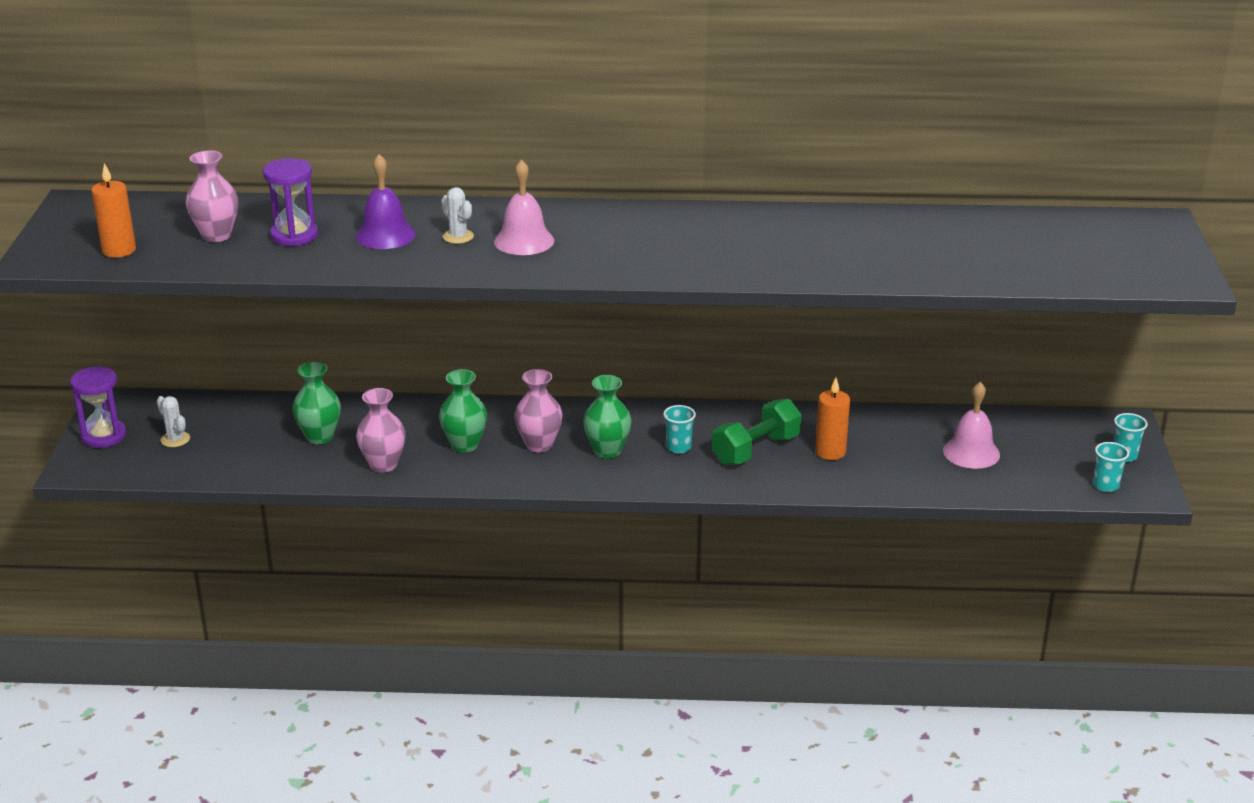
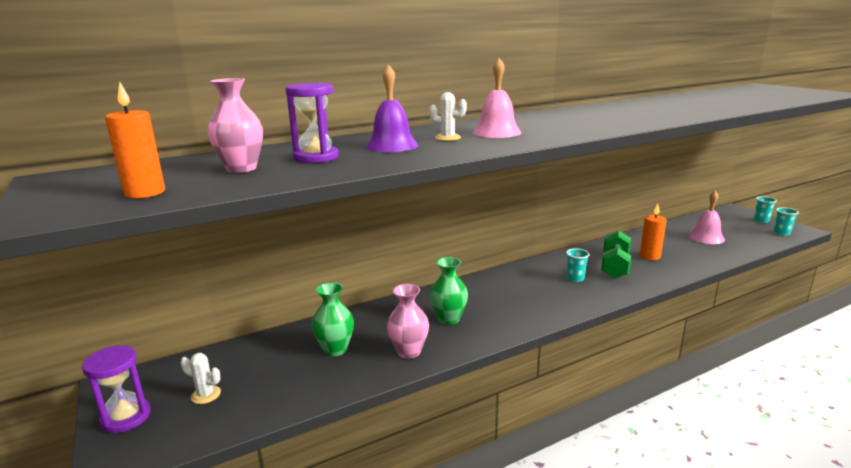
camera: 30 degrees left, 10 degrees down
pink vase [514,369,563,452] -> none
green vase [583,375,632,459] -> none

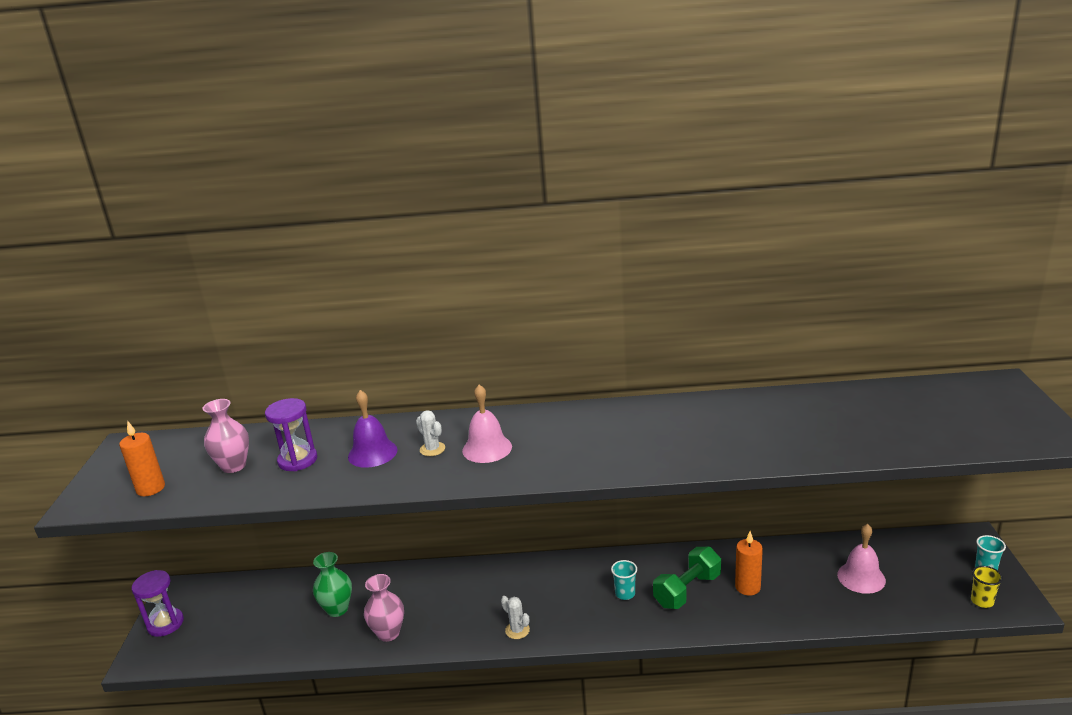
camera: 30 degrees right, 5 degrees up
white cactus [180,353,221,404] -> white cactus moved to [501,596,530,639]
green vase [430,257,468,325] -> none
turquoise cup [774,207,799,236] -> yellow cup [971,566,1003,608]

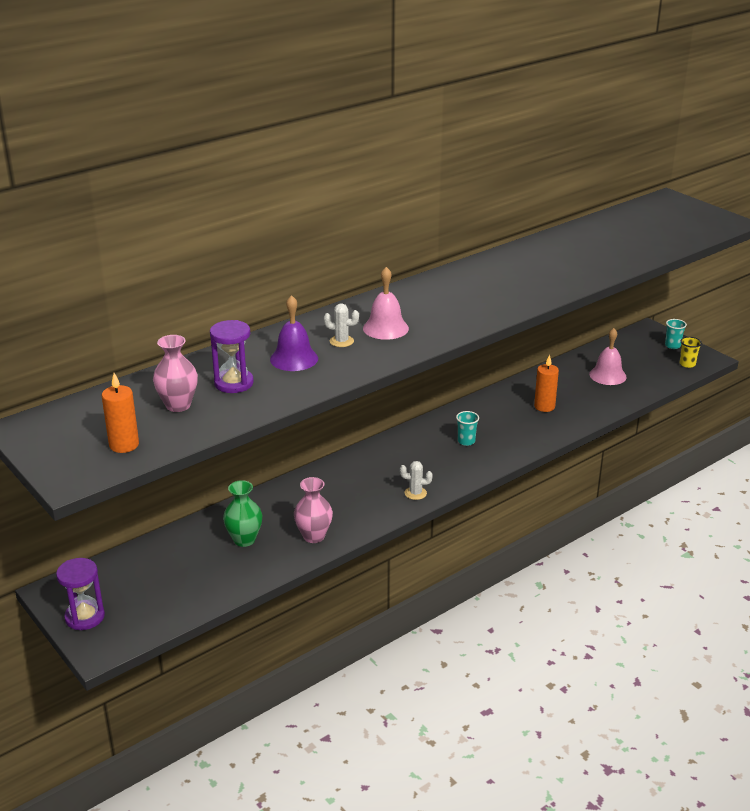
camera: 40 degrees left, 5 degrees up
green dumbbell [653,547,721,609] -> none

